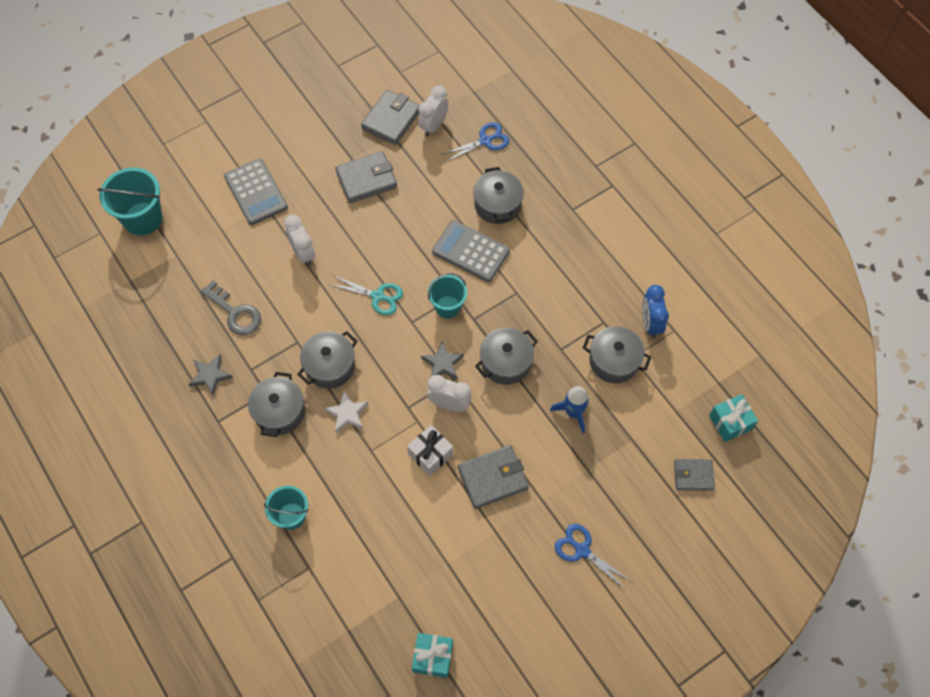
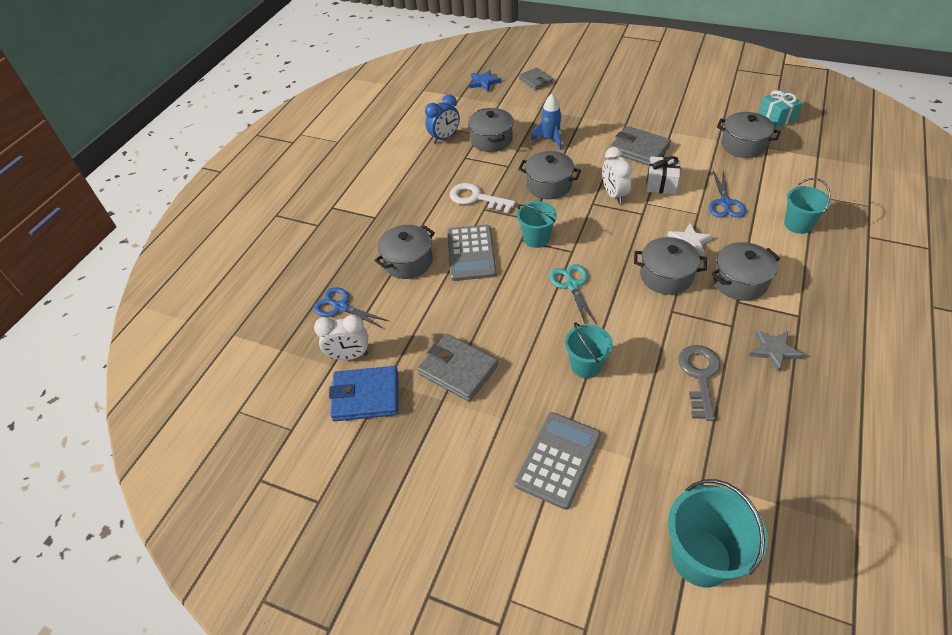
camera: 120 degrees left, 15 degrees down
white clock [284,215,315,266] -> turquoise bucket [565,322,613,378]
grey wallet [361,90,420,145] -> blue wallet [329,366,398,421]
grey star [421,341,464,380] -> none
blue scissors [554,524,631,589] -> blue scissors moved to [709,170,746,218]
turquoise gift [709,394,758,442] -> blue star [469,70,501,91]
none -> white key [450,183,516,213]
none -> grey pot [717,112,781,158]

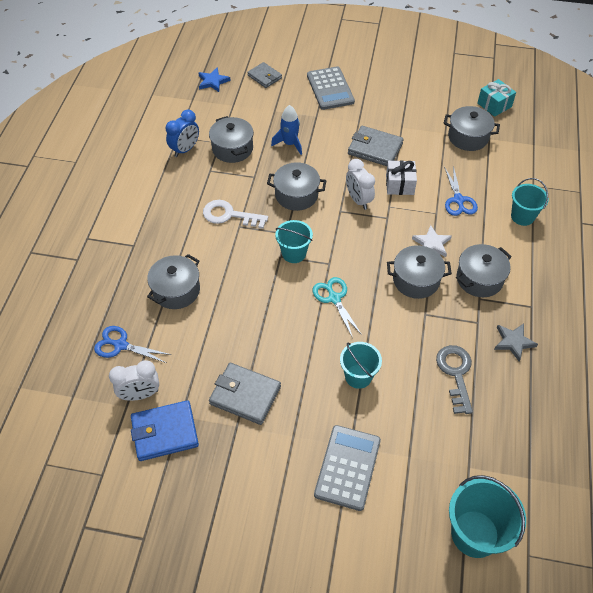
camera: 15 degrees left, 5 degrees up
grey calculator [447,225,497,281] -> grey calculator moved to [307,66,355,110]

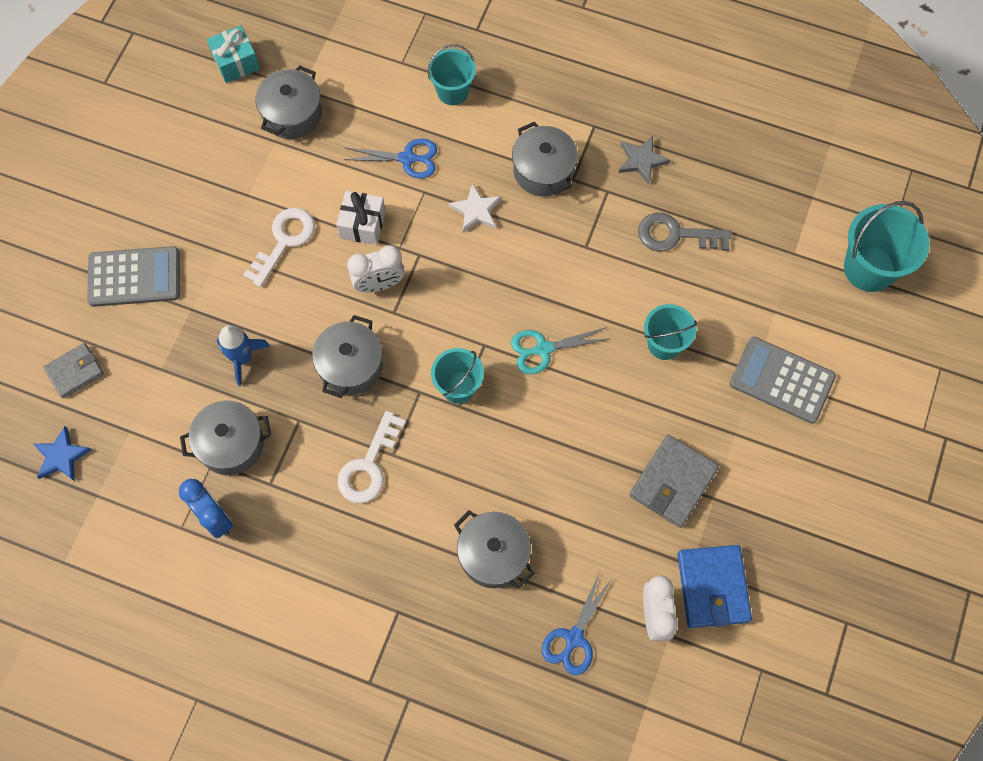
camera: 80 degrees left, 15 degrees up
grey wallet [348,126,404,166] -> white key [243,208,315,287]
grey pot [387,245,452,299] -> none

